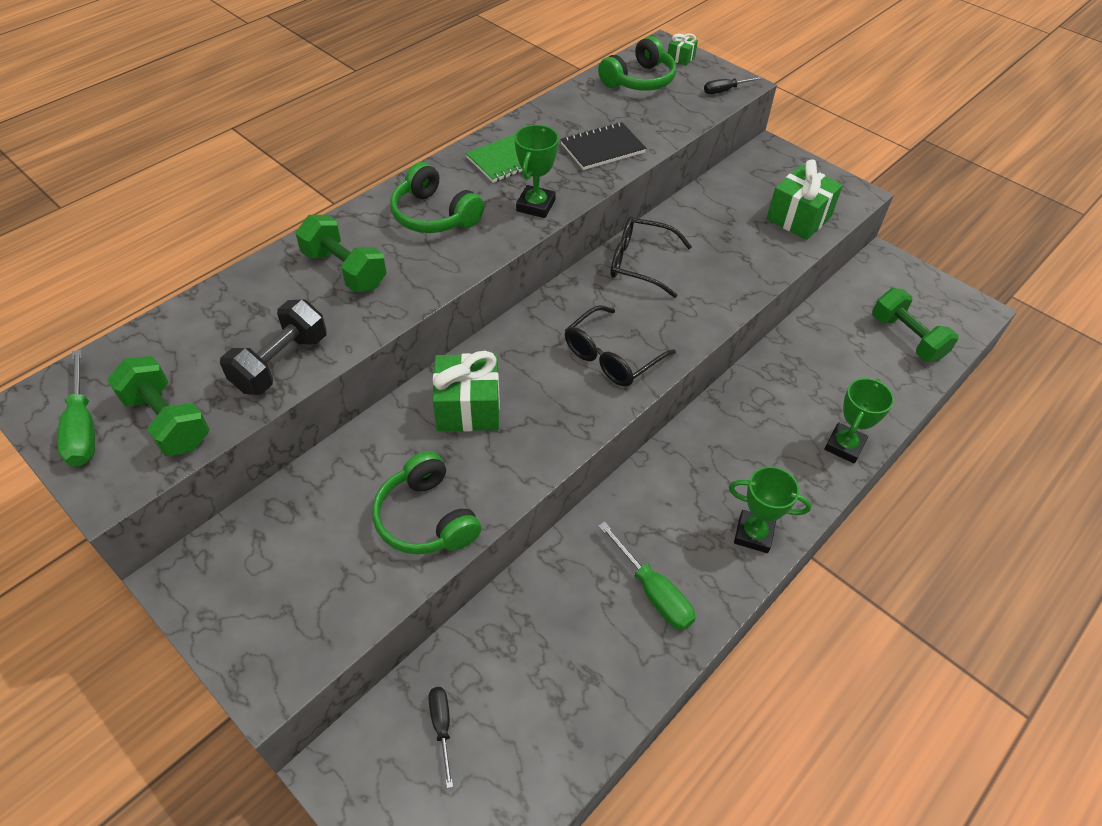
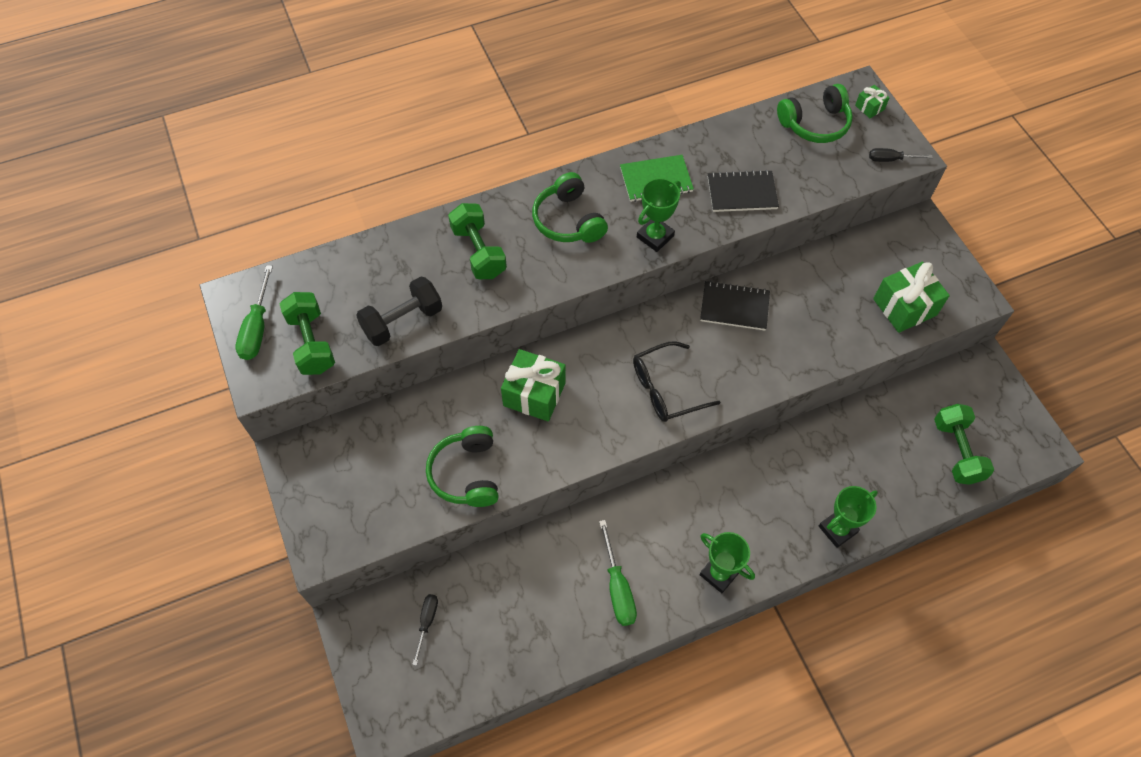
camera: 25 degrees right, 10 degrees up
black glasses [611,216,692,298] -> black notebook [700,281,770,331]

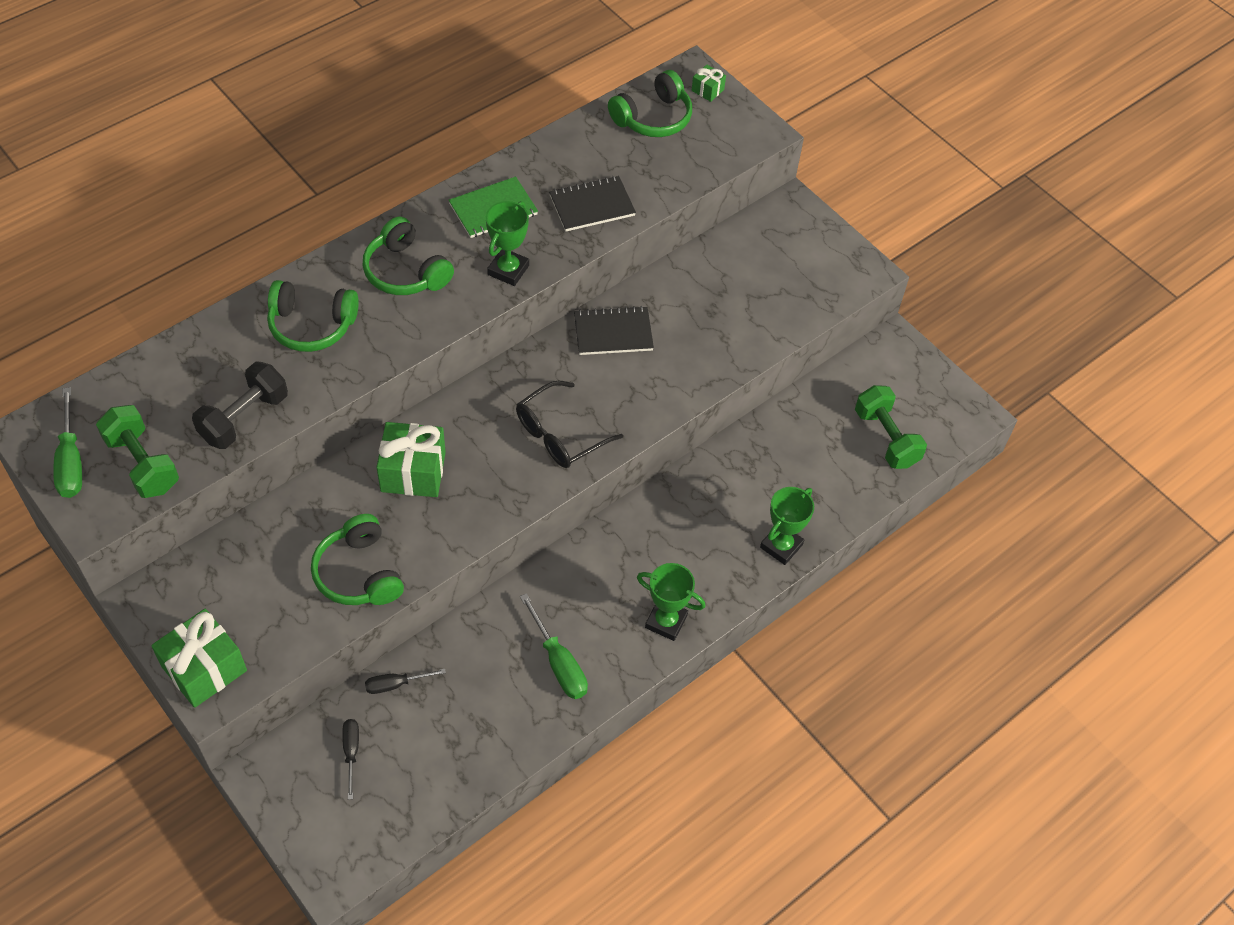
camera: 20 degrees left, 5 degrees down
green dumbbell [448,203,507,279] -> green headphones [267,280,359,352]
black screwdriver [869,148,933,162] -> black screwdriver moved to [365,669,446,694]
green gift [873,262,950,333] -> green gift moved to [151,609,247,708]

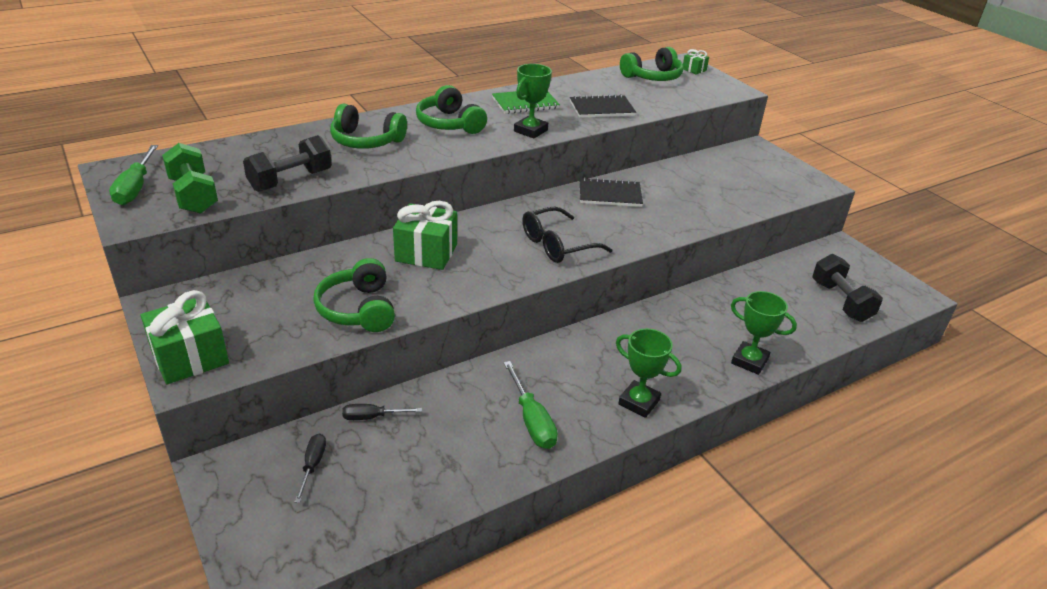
camera: 10 degrees right, 20 degrees down
green trophy [760,487,814,565] -> green trophy turned 75 degrees clockwise [731,291,797,375]
green dumbbell [855,385,927,469] -> black dumbbell [812,254,883,322]

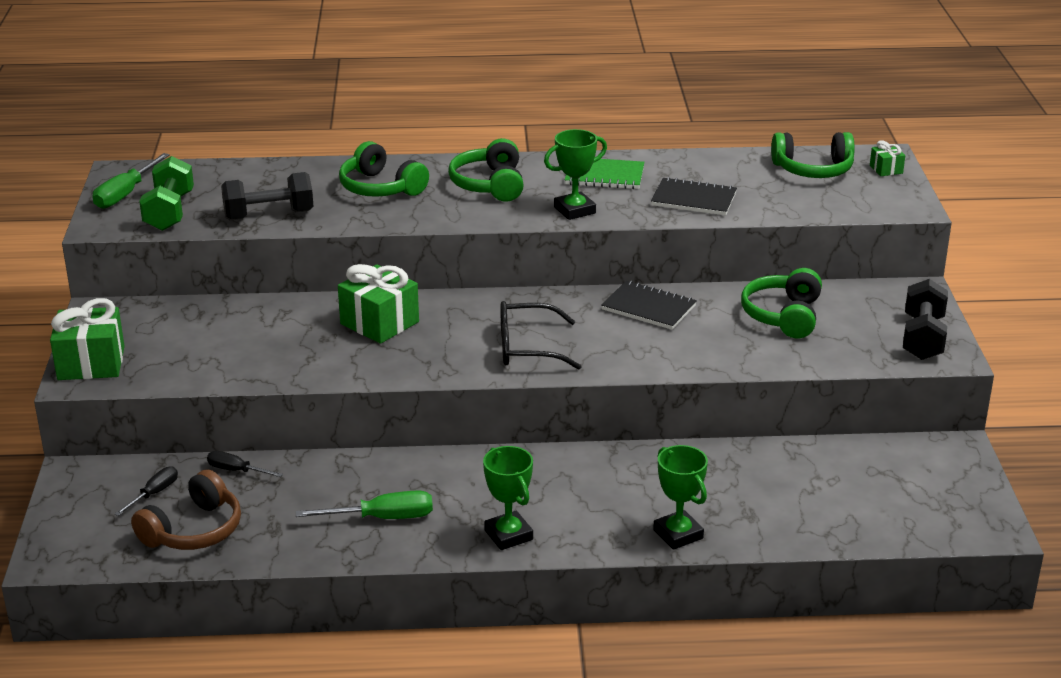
camera: 30 degrees right, 5 degrees down
green headphones [313,258,395,332] -> green headphones moved to [741,268,822,338]
green screwdriver [503,361,558,449] -> green screwdriver turned 105 degrees counterclockwise [296,490,433,519]
black dumbbell [812,254,883,322] -> black dumbbell moved to [903,279,948,360]
none -> brown headphones [131,470,241,550]

